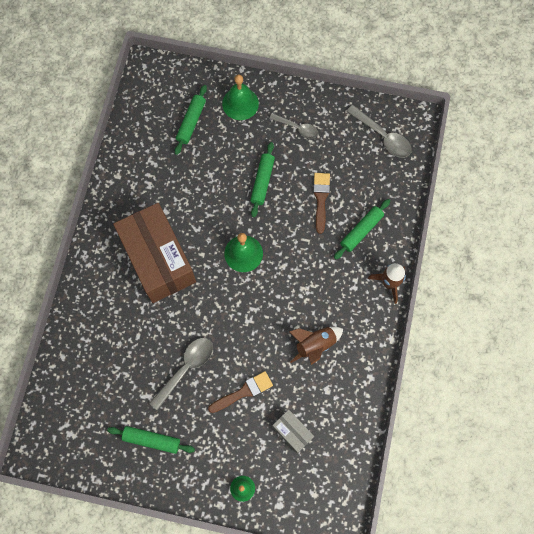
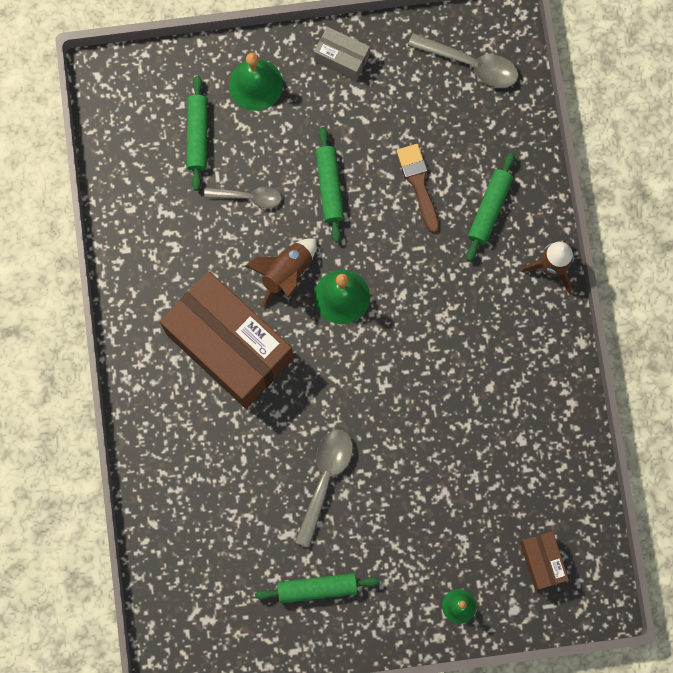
camera: 20 degrees left, 5 degrees up
brown brush [208,371,273,413] -> none
grey spoon [269,113,318,139] -> grey spoon moved to [204,187,282,208]
grey box [272,410,314,453] -> grey box moved to [314,27,370,81]
brown rocket [289,327,343,365] -> brown rocket moved to [245,239,316,307]
none -> brown box [520,531,569,591]

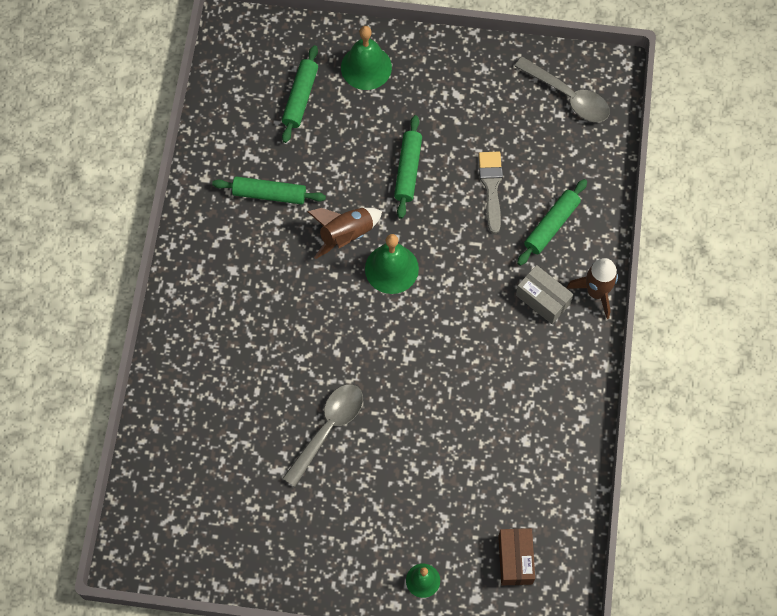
camera: 15 degrees right, 10 degrees down
brown box [160,271,293,408] -> none
grey spoon [204,187,282,208] -> none
green rolling pin [255,573,380,603] -> green rolling pin moved to [212,176,326,204]
grey box [314,27,370,81] -> grey box moved to [516,265,574,324]
brown brush [397,144,439,233] -> grey brush [479,152,503,234]

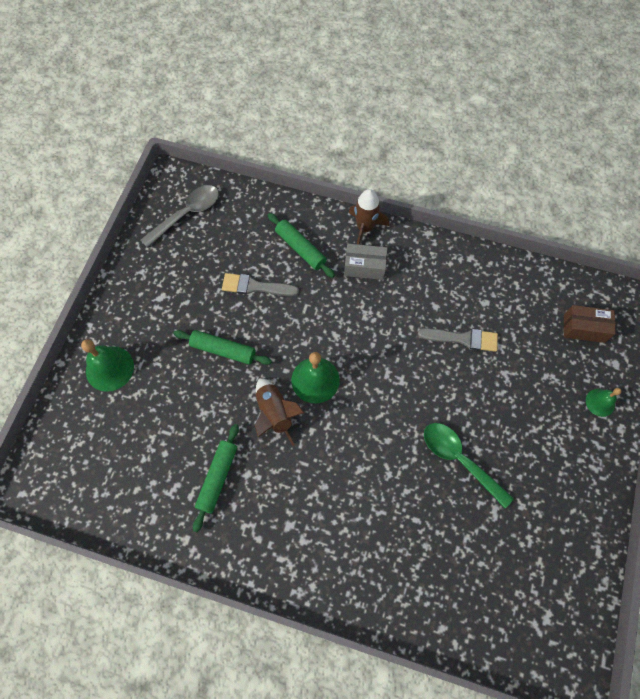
camera: 80 degrees left, 0 degrees up
green rolling pin [282,45,318,143] -> none
grey spoon [282,384,363,487] -> green spoon [424,423,514,508]
grey box [516,265,574,324] -> grey box turned 45 degrees clockwise [344,244,388,280]
none -> grey brush [418,328,498,352]

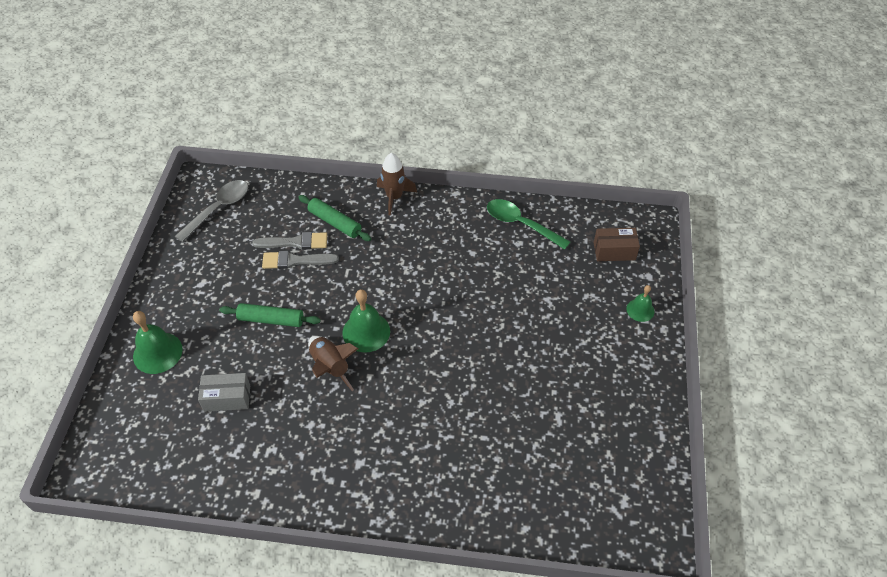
camera: 10 degrees left, 15 degrees down
green rolling pin [193,424,239,532] -> none
grey box [344,244,388,280] -> grey box moved to [198,373,250,412]
grey brush [418,328,498,352] -> grey brush moved to [252,232,327,250]
green spoon [424,423,514,508] -> green spoon moved to [487,199,570,250]

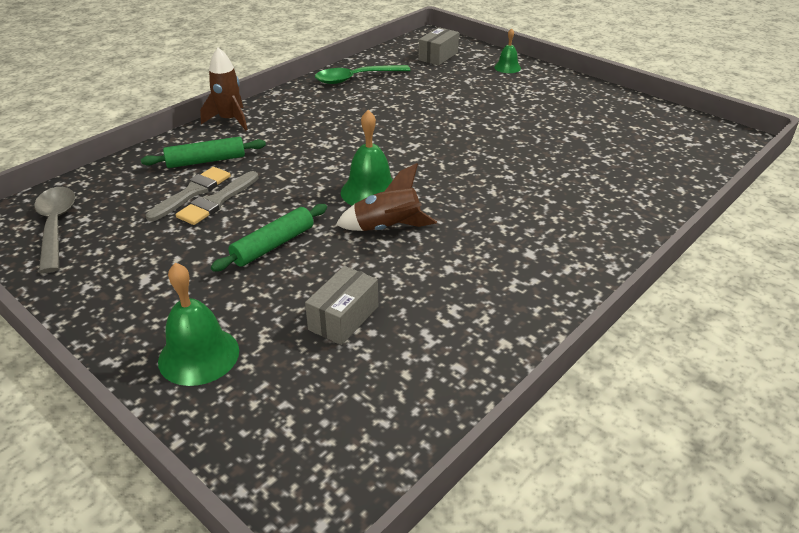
camera: 55 degrees left, 15 degrees down
brown box [594,228,640,261] -> grey box [418,27,459,65]

